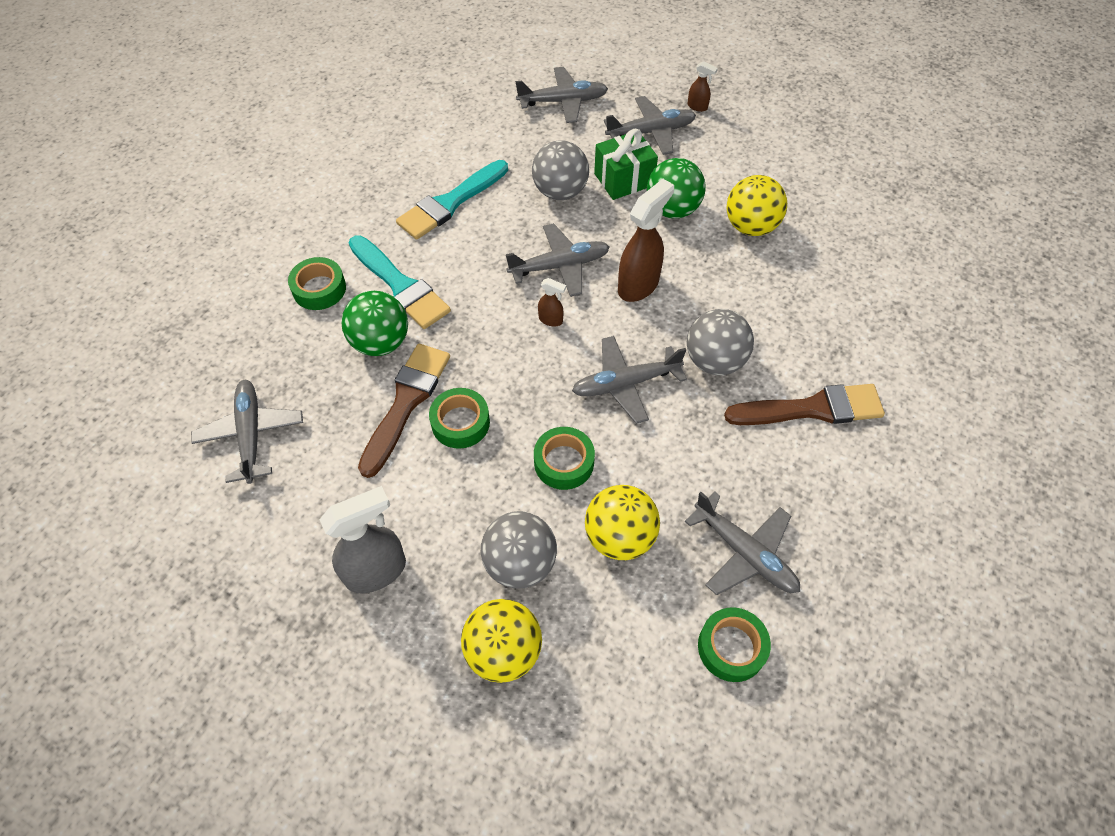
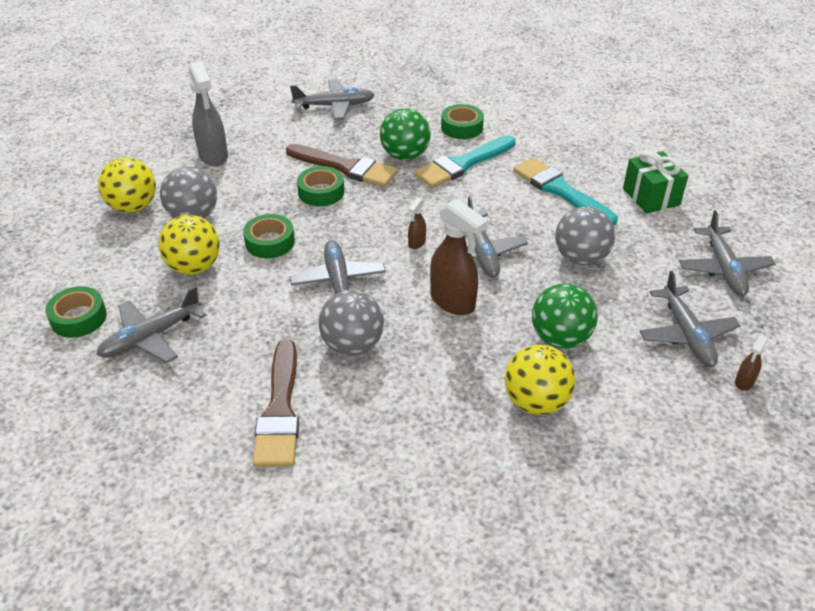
camera: 95 degrees right, 15 degrees down
green gift [594,129,658,200] -> green gift moved to [623,150,688,214]

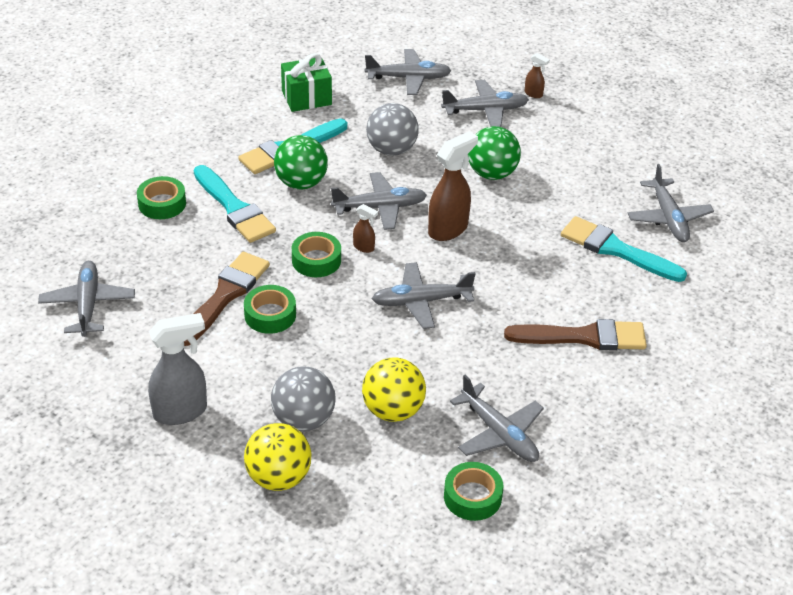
camera: 90 degrees left, 0 degrees up
green tape [243,214,295,258] -> green tape moved to [292,232,341,277]
grey ball [318,290,384,356] -> none
green ball [380,108,431,160] -> green ball moved to [274,135,328,189]
yellow ball [505,345,575,415] -> none
none -> turquoise brush [561,216,687,282]
none -> grey plane [628,164,714,242]

